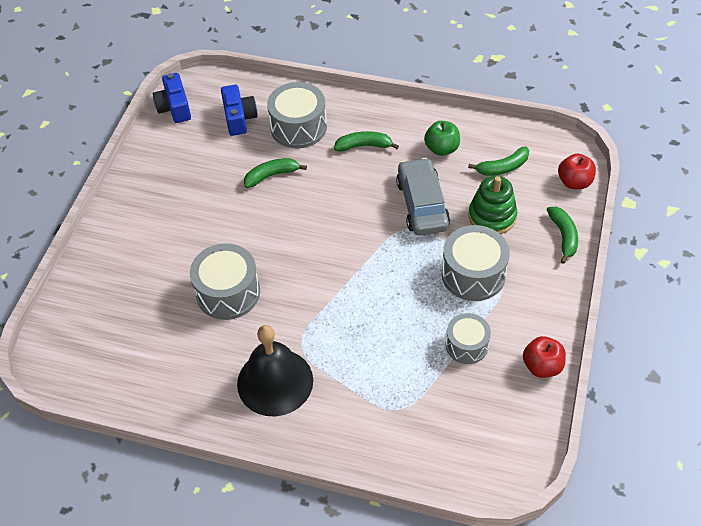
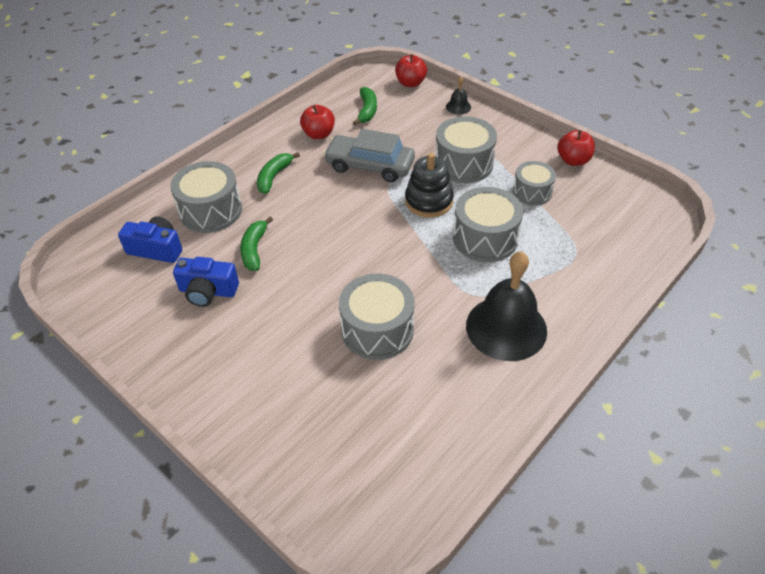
camera: 65 degrees left, 5 degrees down
blue camera [153,73,191,123] -> blue camera moved to [173,257,239,307]
green apple [424,121,460,156] -> red apple [300,105,335,139]
green stacking toy [469,176,518,234] -> none
green banana [547,207,578,264] -> black bell [446,77,471,115]
none -> black stacking toy [405,153,454,217]
none -> grey drum [453,187,523,262]

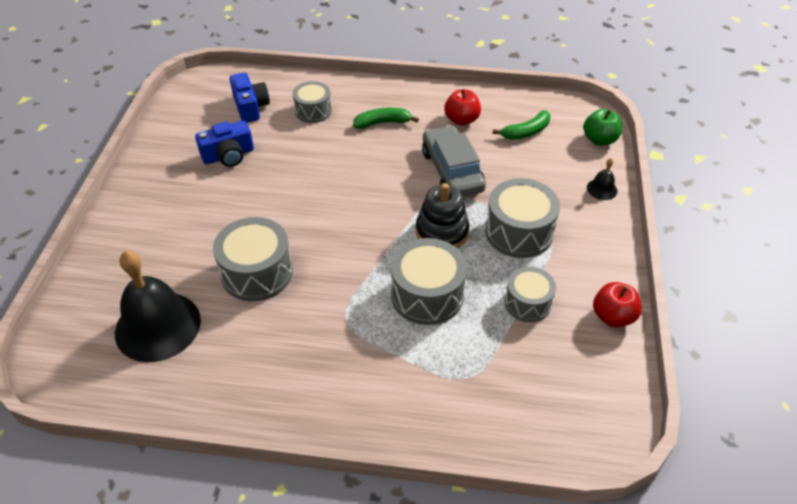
camera: 55 degrees right, 0 degrees up
grey drum [170,161,242,233] -> grey drum [293,81,332,123], size x0.64
blue camera [173,257,239,307] -> blue camera turned 90 degrees counterclockwise [195,121,254,167]
green banana [240,216,273,271] -> none
red apple [395,54,427,87] -> green apple [583,109,622,146]
black bell [466,251,547,361] -> black bell moved to [115,251,201,362]

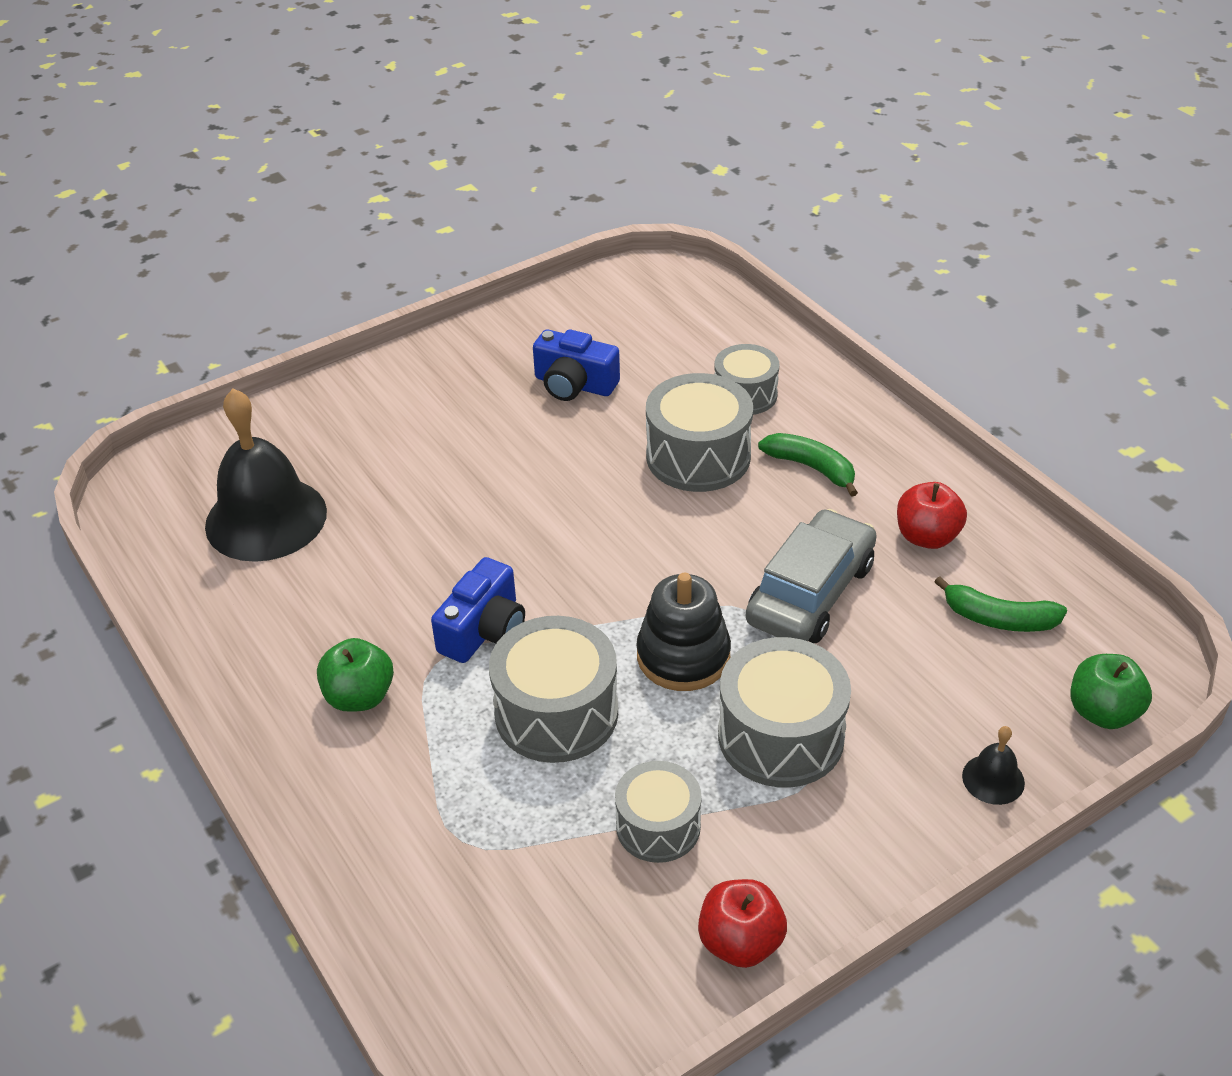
camera: 50 degrees right, 5 degrees down
grey drum [213,217,293,302] -> grey drum moved to [646,373,753,492]
blue camera [230,73,270,123] -> blue camera moved to [431,557,525,663]
none -> green apple [317,638,394,712]

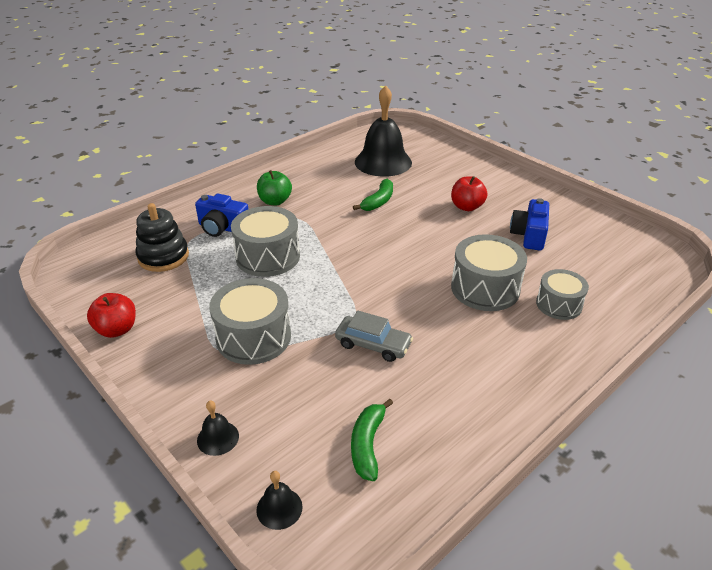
camera: 80 degrees right, 5 degrees down
blue camera [431,557,525,663] -> blue camera moved to [195,194,249,237]
grey drum [615,761,701,863] -> none
black stacking toy [636,573,731,691] -> black stacking toy moved to [136,203,189,272]
grey car [746,509,877,643] -> grey car [335,311,413,362], size x0.66
green banana [758,433,858,497] -> green banana moved to [353,179,393,211]
red apple [897,482,967,549] -> red apple moved to [451,176,487,211]
green apple [1070,654,1152,729] -> black bell [256,471,303,530]

